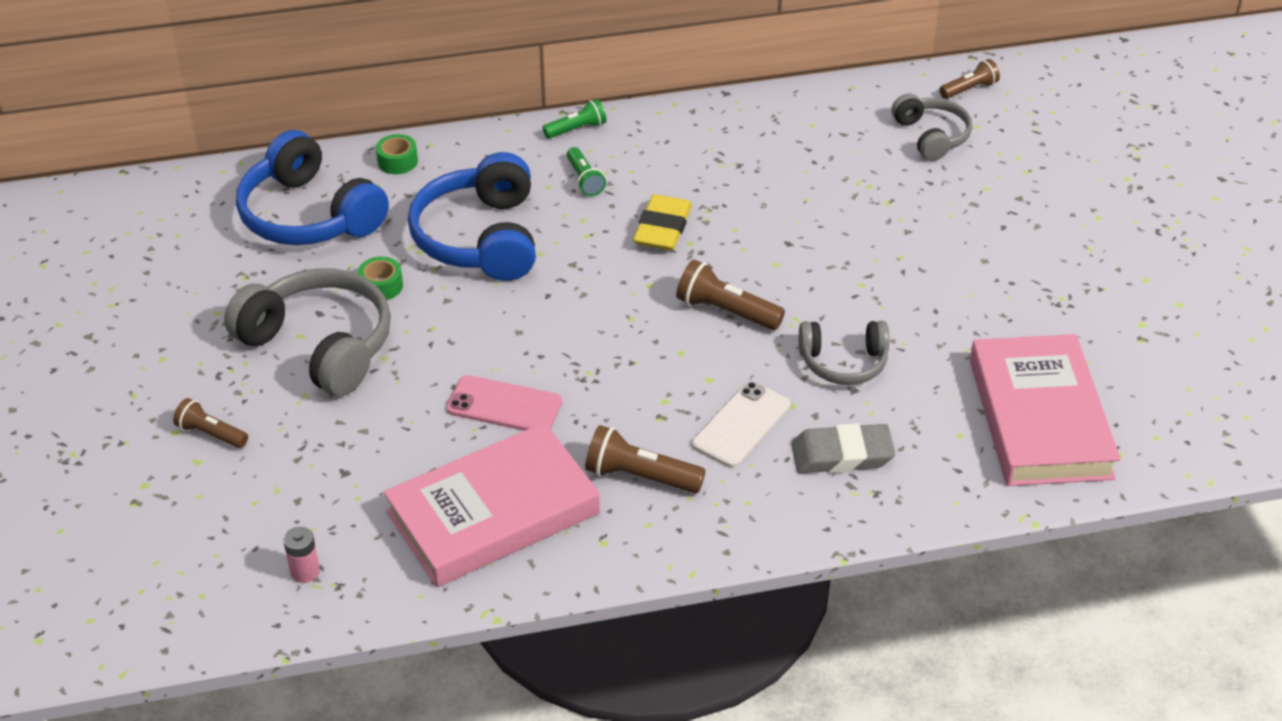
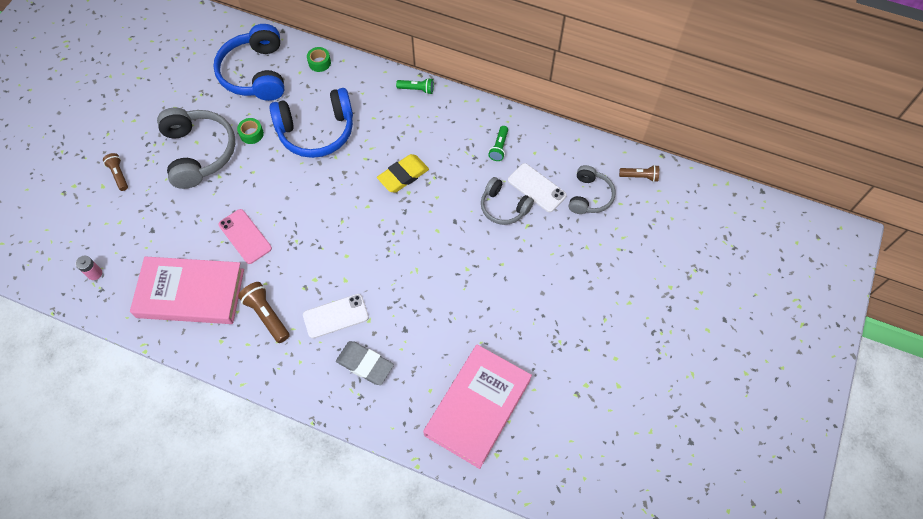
camera: 35 degrees right, 20 degrees up
blue headphones [408,152,536,281] -> blue headphones turned 135 degrees counterclockwise [270,88,353,158]
green flashlight [567,147,606,196] -> green flashlight moved to [488,126,508,161]
brown flashlight [676,259,785,330] -> none
grey headphones [799,321,889,385] -> grey headphones moved to [481,177,534,225]
none -> white phone [508,163,566,212]

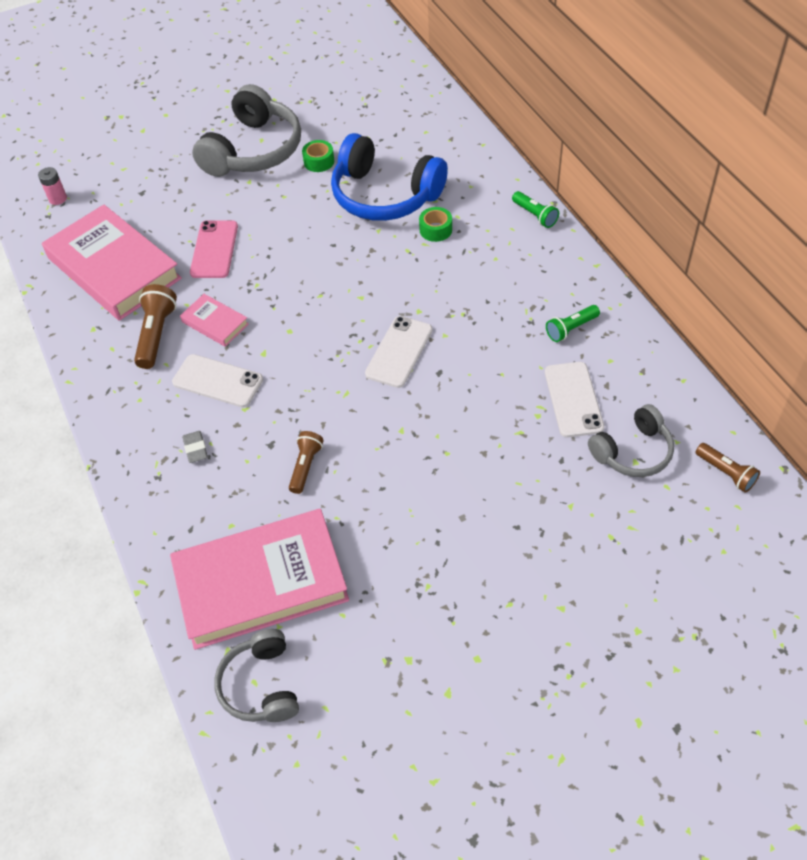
camera: 45 degrees right, 10 degrees down
brown flashlight [103,153,128,191] -> brown flashlight moved to [289,431,324,494]
blue headphones [213,24,284,101] -> none
green tape [307,47,331,72] -> green tape moved to [419,207,452,242]
grey eraser [336,341,394,385] -> grey eraser [182,431,208,463], size x0.52
yellow eraser [377,154,429,193] -> none
grey headphones [481,177,534,225] -> grey headphones moved to [214,629,299,722]
none -> pink book [180,294,249,347]
none -> white phone [365,316,433,388]

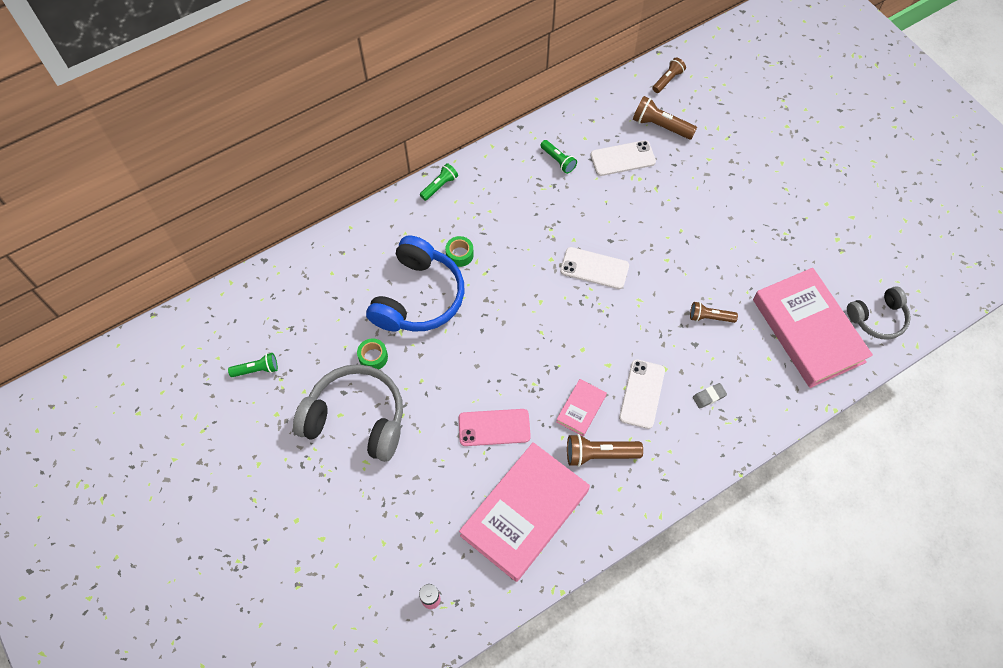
camera: 100 degrees left, 10 degrees up
grey headphones [588,404,674,477] -> brown flashlight [633,96,697,140]
none -> green flashlight [228,353,278,377]

